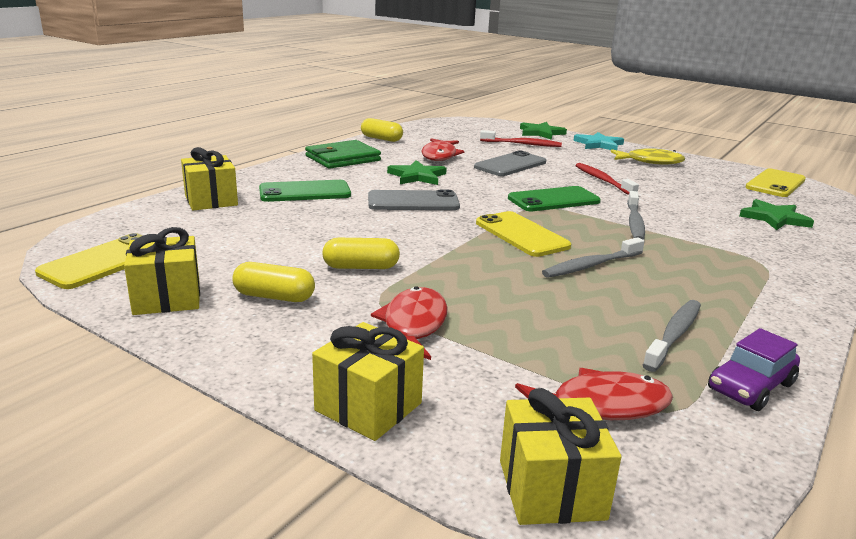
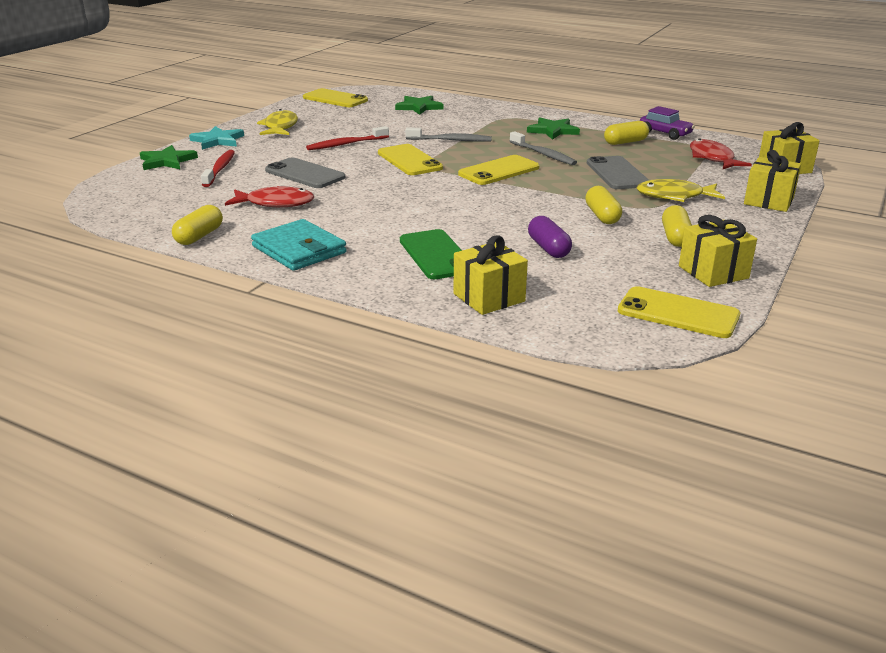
camera: 95 degrees left, 5 degrees up
green wallet [305,140,381,169] -> turquoise wallet [251,219,347,271]
grey phone [368,190,460,210] -> grey phone moved to [587,156,649,189]
red fish [371,286,448,360] -> yellow fish [637,179,725,202]
green star [387,160,447,185] -> green star moved to [527,118,580,140]
green phone [508,186,601,211] -> yellow phone [378,144,443,175]
grey toothbrush [643,300,701,372] -> yellow capsule [604,121,649,145]
none -> purple capsule [528,216,572,258]

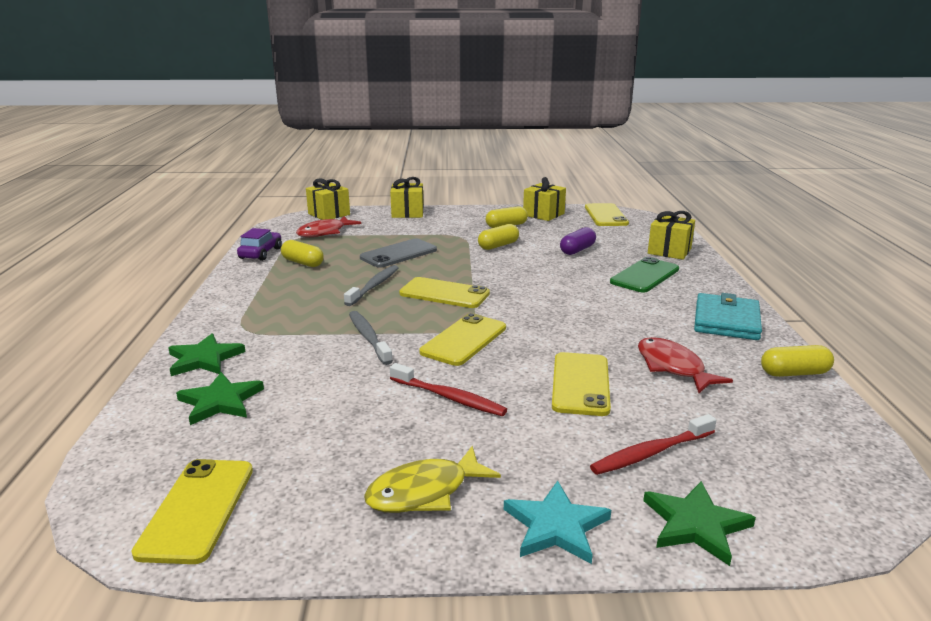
camera: 120 degrees left, 5 degrees down
grey phone [265,158,345,188] -> yellow phone [552,352,611,416]
green star [527,118,580,140] -> green star moved to [168,333,246,376]
yellow fish [637,179,725,202] -> none

